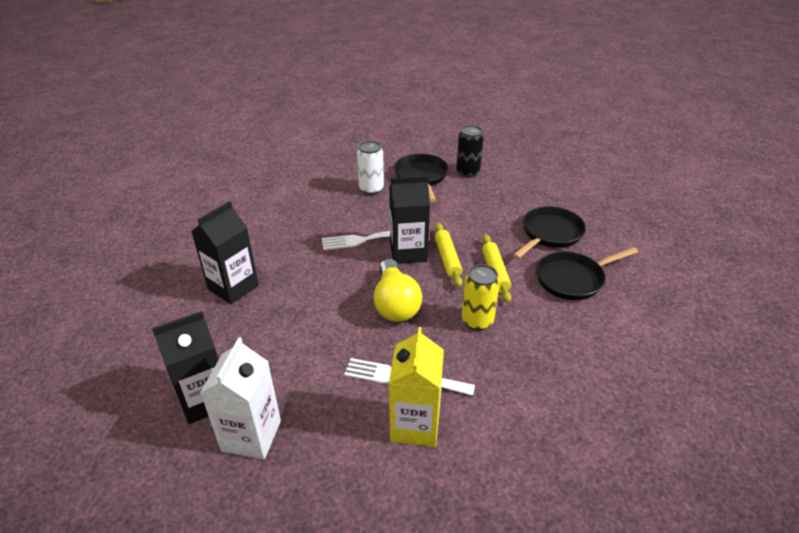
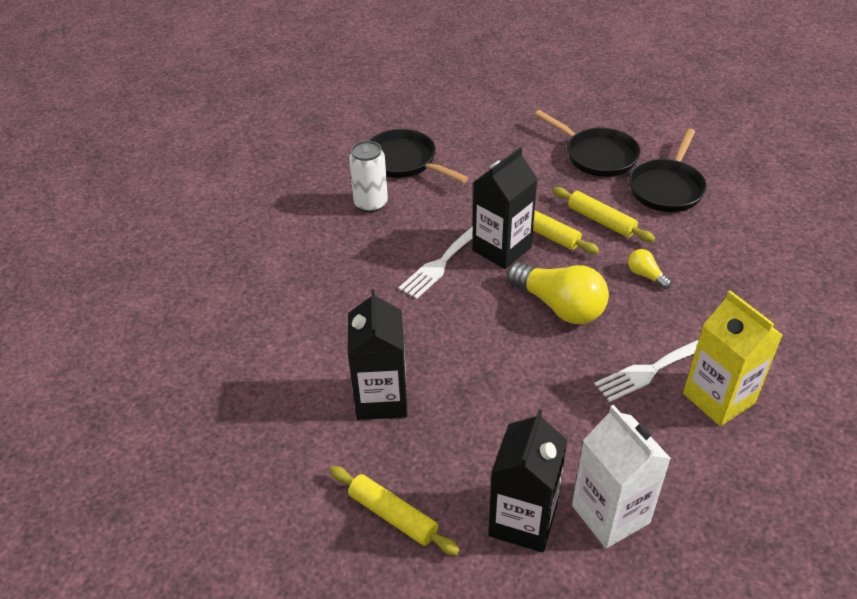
camera: 40 degrees left, 5 degrees up
black can [456,125,484,178] -> none
yellow can [462,264,500,331] -> yellow light bulb [628,249,671,289]
black pan [513,206,586,259] -> black pan turned 135 degrees clockwise [534,110,641,177]
none -> yellow rolling pin [330,466,460,556]

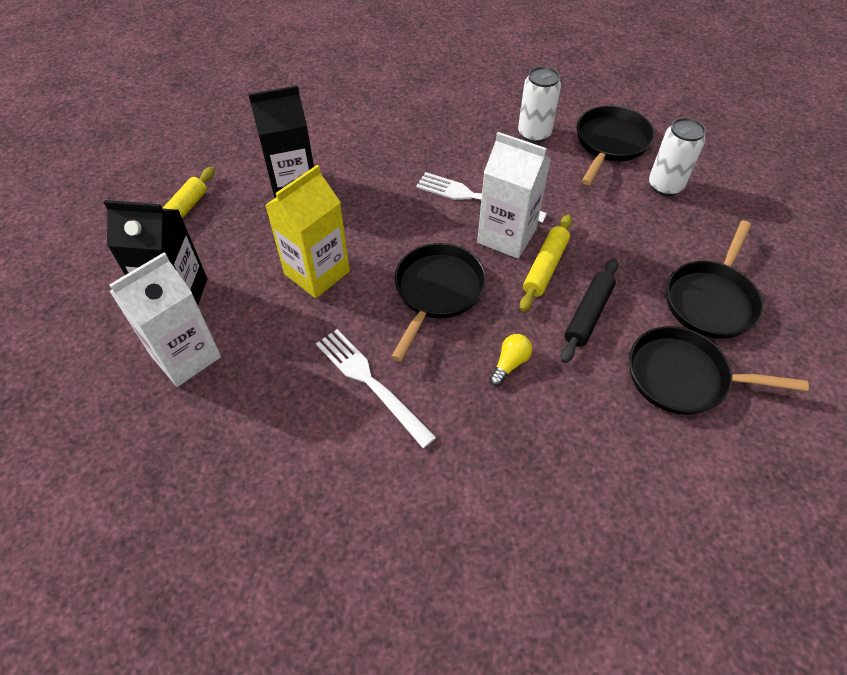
camera: 75 degrees right, 10 degrees up
black carton [472,147,537,269] -> white carton [477,132,551,259]
yellow light bulb [507,262,609,324] -> black pan [391,243,486,361]
yellow rolling pin [553,187,655,242] -> black rolling pin [561,259,618,363]
yellow carton [683,290,782,426] -> yellow carton moved to [265,165,350,298]
none -> white can [649,118,706,196]

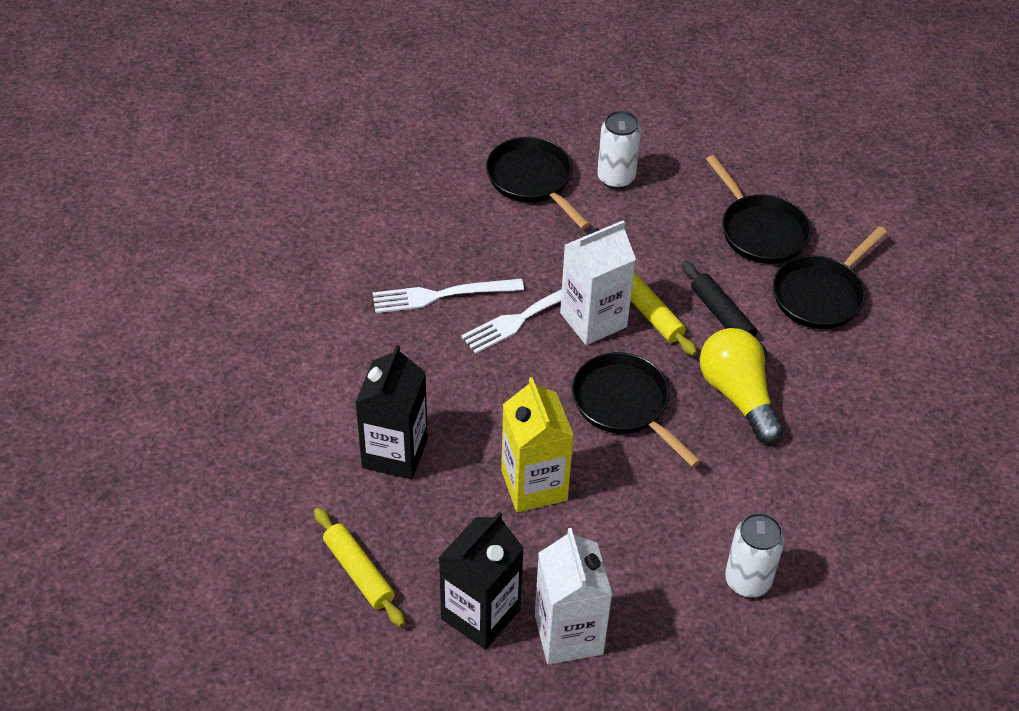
camera: 60 degrees left, 5 degrees down
white fork [316,329,437,448] -> white fork moved to [372,279,524,313]
yellow light bulb [489,334,532,386] -> yellow light bulb [700,328,784,444], size x2.14
white can [518,66,561,143] -> white can moved to [725,513,785,597]

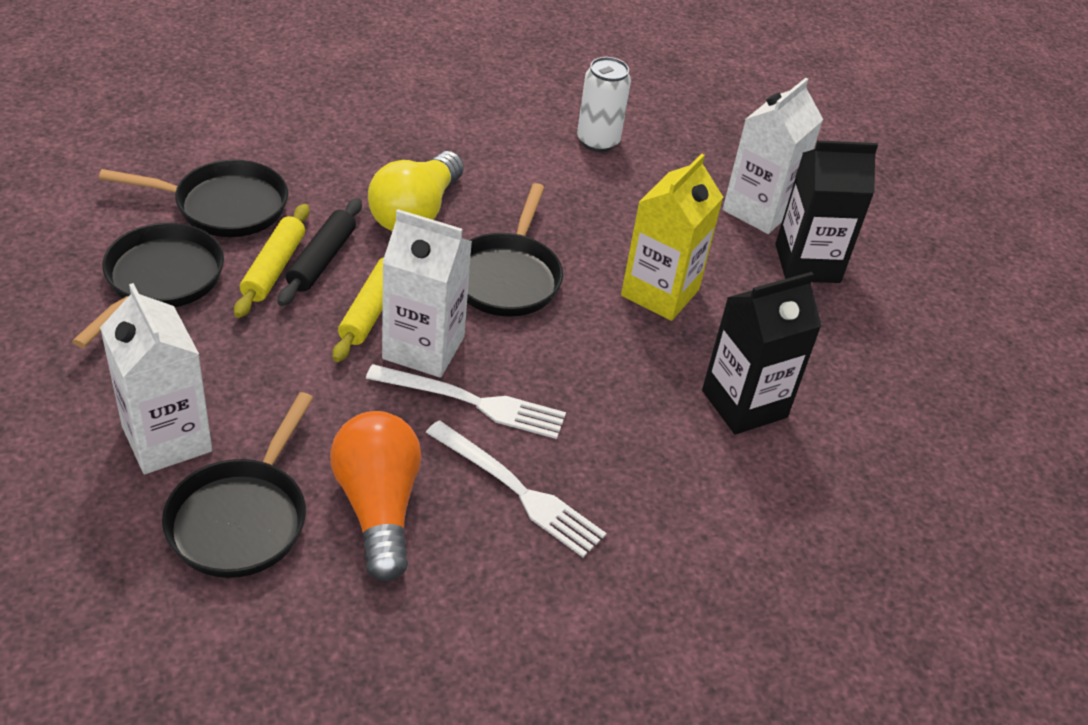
camera: 135 degrees left, 5 degrees down
yellow rolling pin [314,508,405,627] -> yellow rolling pin moved to [234,204,309,318]
white can [597,111,641,189] -> white carton [100,283,212,474]
none -> orange light bulb [330,411,421,582]

